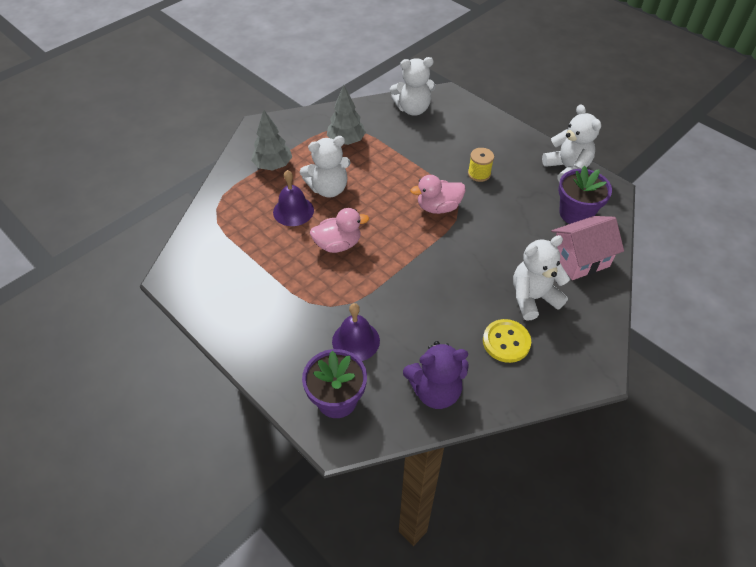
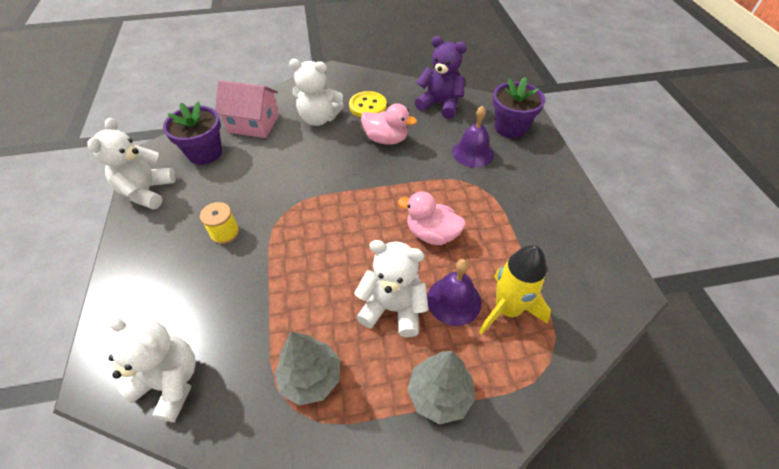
camera: 145 degrees left, 0 degrees up
pink duck [410,175,465,214] -> pink duck moved to [361,103,417,145]
none -> yellow rocket [479,245,551,334]

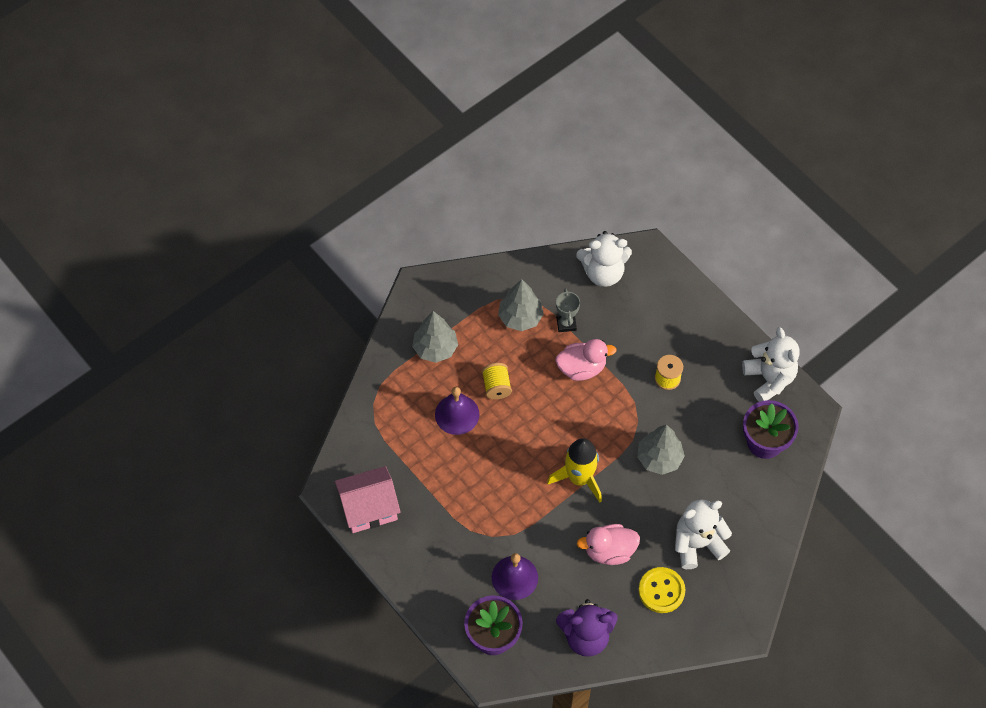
camera: 150 degrees right, 10 degrees up
pink house [215,80,279,138] -> pink house moved to [335,466,401,533]
white teddy bear [354,240,429,337] -> yellow spool [482,363,512,399]
pink duck [398,191,466,245] -> pink duck moved to [555,339,617,381]
yellow rocket [479,245,551,334] -> yellow rocket moved to [547,438,602,503]
none -> grey trophy [556,288,580,332]
none -> grey tree [637,424,685,475]

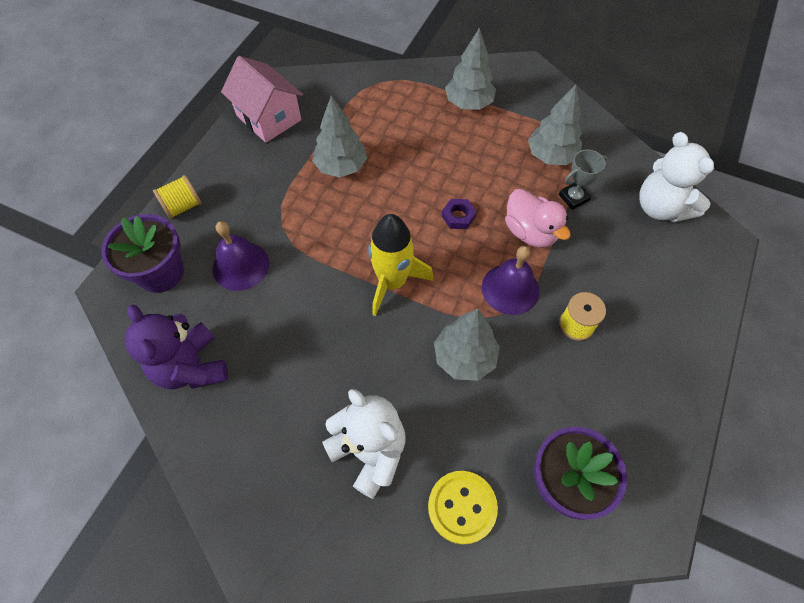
camera: 65 degrees right, 0 degrees up
purple bell [435,387,479,435] -> purple bell moved to [482,246,539,315]
yellow spool [482,363,512,399] -> yellow spool moved to [153,175,202,219]
pink duck [577,524,640,565] -> none
yellow button [639,567,685,613] -> yellow button moved to [428,471,498,544]
white teddy bear [742,327,799,402] -> none
none -> grey tree [312,96,367,177]
none -> purple nut [442,199,477,229]

